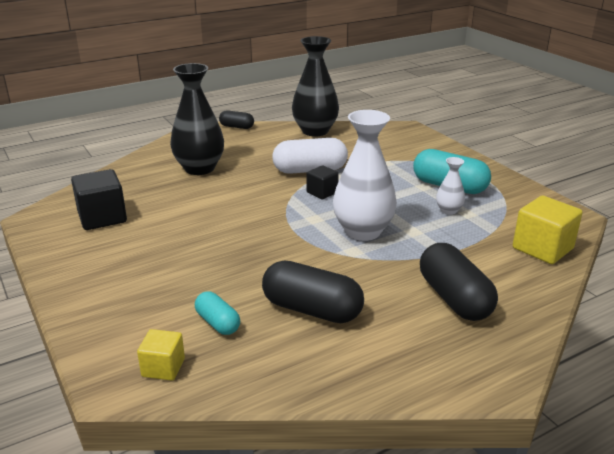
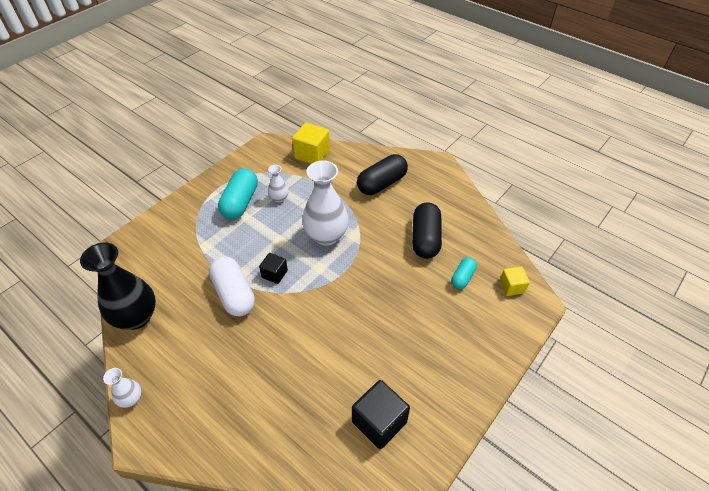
camera: 110 degrees left, 20 degrees up
black vase [170,63,224,175] -> none
black capsule [219,110,254,129] -> white vase [103,368,142,408]

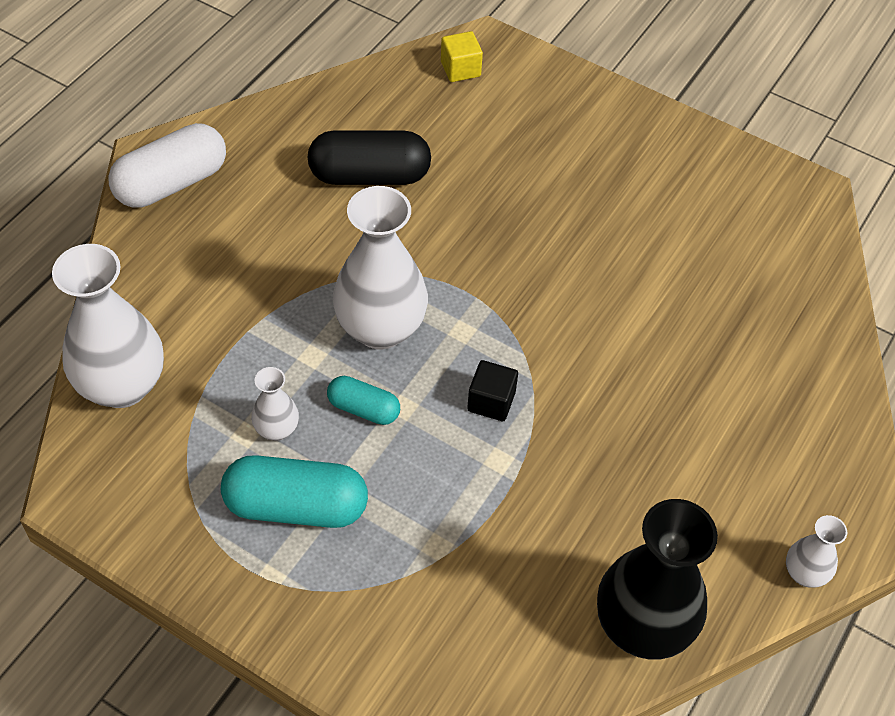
camera: 100 degrees left, 5 degrees up
white capsule [209,256,255,316] -> white capsule moved to [108,123,226,208]
yellow cube [292,123,330,164] -> white vase [52,244,164,408]
black cube [352,380,410,449] -> none
black capsule [357,154,408,195] -> none
turquoise capsule [451,257,477,289] -> turquoise capsule moved to [327,376,400,425]

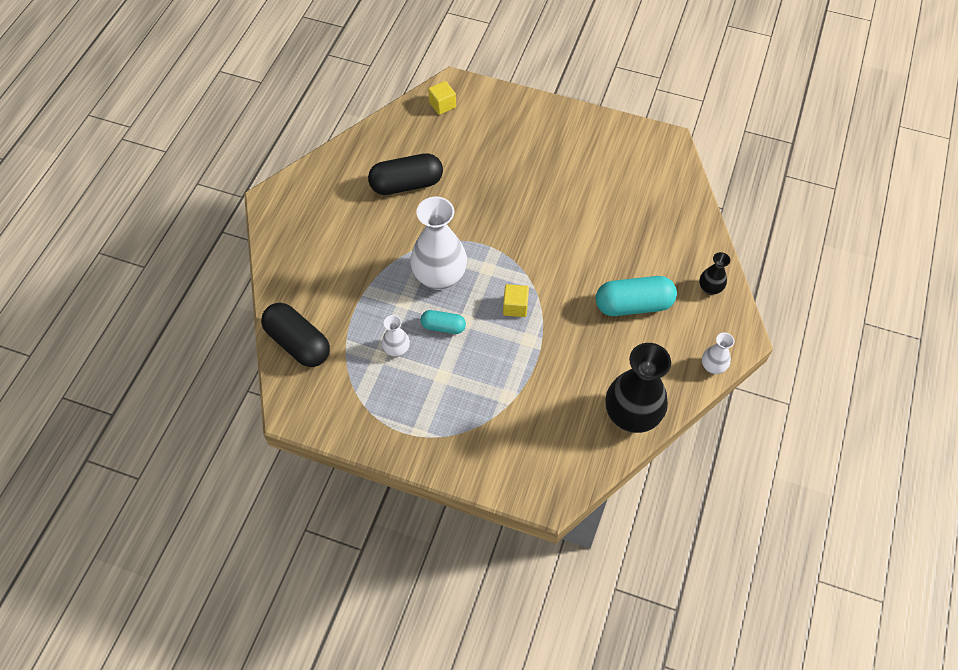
camera: 10 degrees left, 5 degrees up
white vase [52,244,164,408] -> black capsule [261,303,330,367]
white capsule [108,123,226,208] -> none
turquoise capsule [221,455,368,528] -> turquoise capsule moved to [596,276,677,316]
black cube [467,360,518,421] -> yellow cube [503,284,529,317]
none -> black vase [699,252,730,295]

